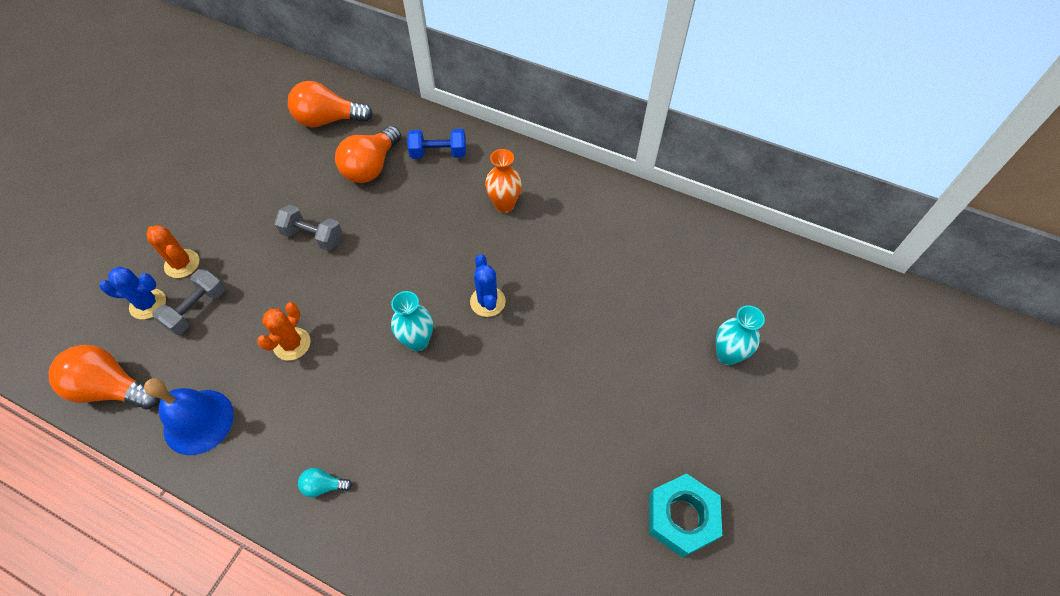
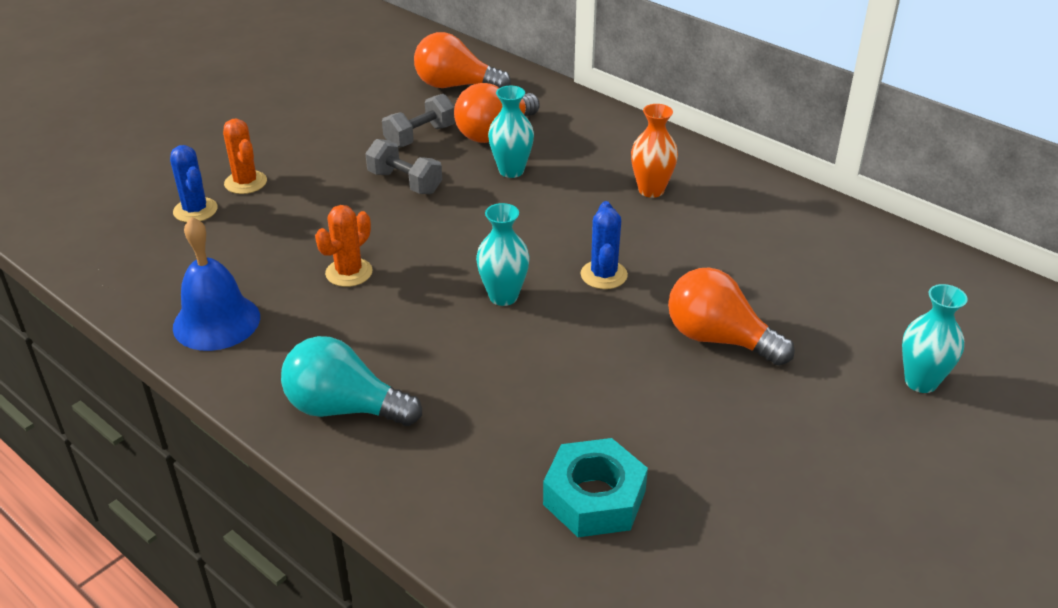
camera: 15 degrees right, 20 degrees down
orange light bulb [49,345,160,409] -> orange light bulb moved to [668,267,795,366]
blue cactus [100,267,166,319] -> blue cactus turned 45 degrees clockwise [170,145,218,222]
grey dumbbell [152,269,225,335] -> grey dumbbell moved to [382,94,455,148]
turquoise light bulb [298,468,352,497] -> turquoise light bulb [281,336,422,426], size x2.15
blue dumbbell [407,129,466,159] -> none
turquoise nut [649,473,722,557] -> turquoise nut moved to [543,438,648,537]
none -> turquoise vase [488,86,534,178]

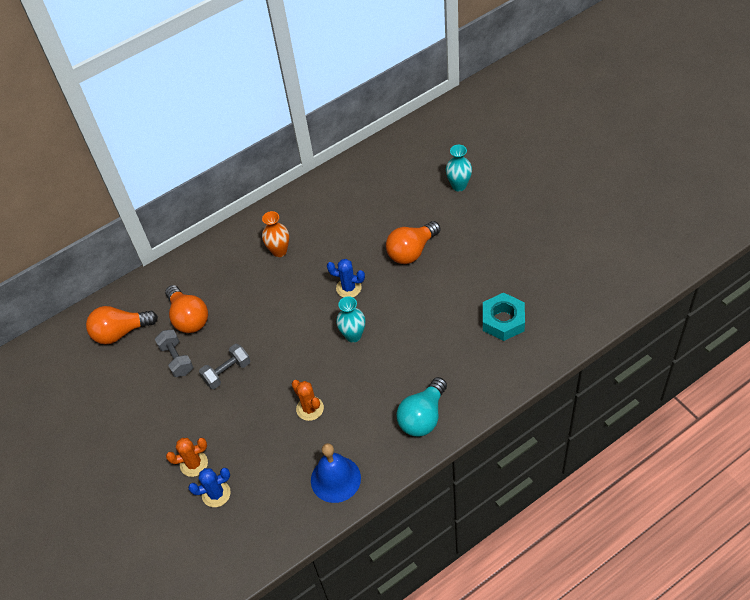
camera: 70 degrees left, 15 degrees up
orange light bulb [414,32,511,88] -> orange light bulb turned 45 degrees clockwise [86,306,158,345]
turquoise vase [488,86,534,178] -> none

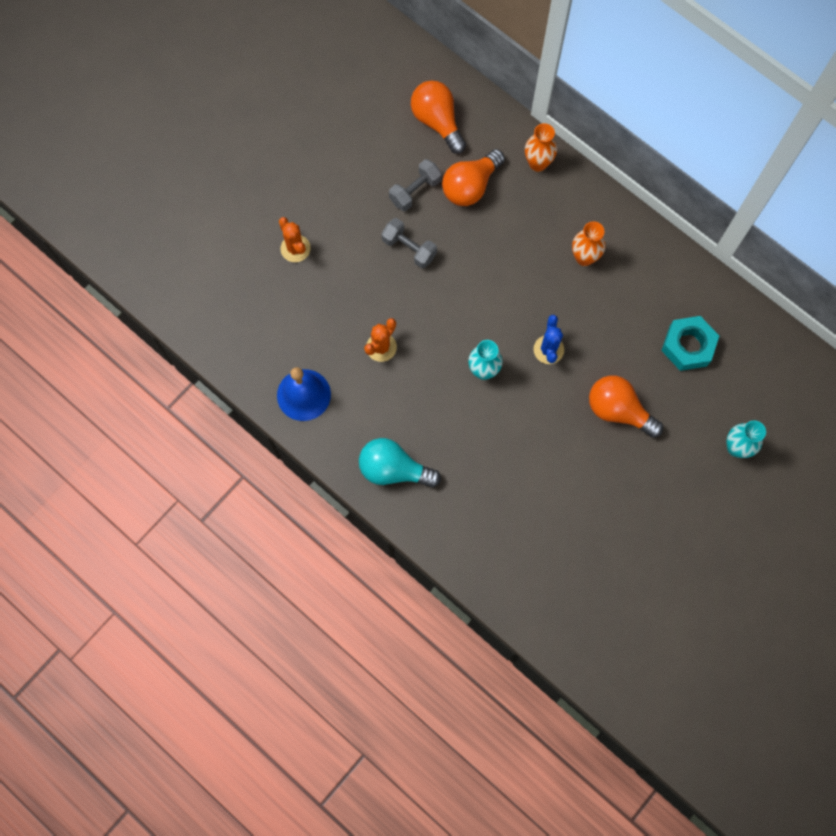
camera: 70 degrees right, 20 degrees up
blue cactus [188,468,231,507] -> none
turquoise nut [483,293,525,341] -> turquoise nut moved to [661,316,719,371]
none -> orange vase [525,123,557,172]

